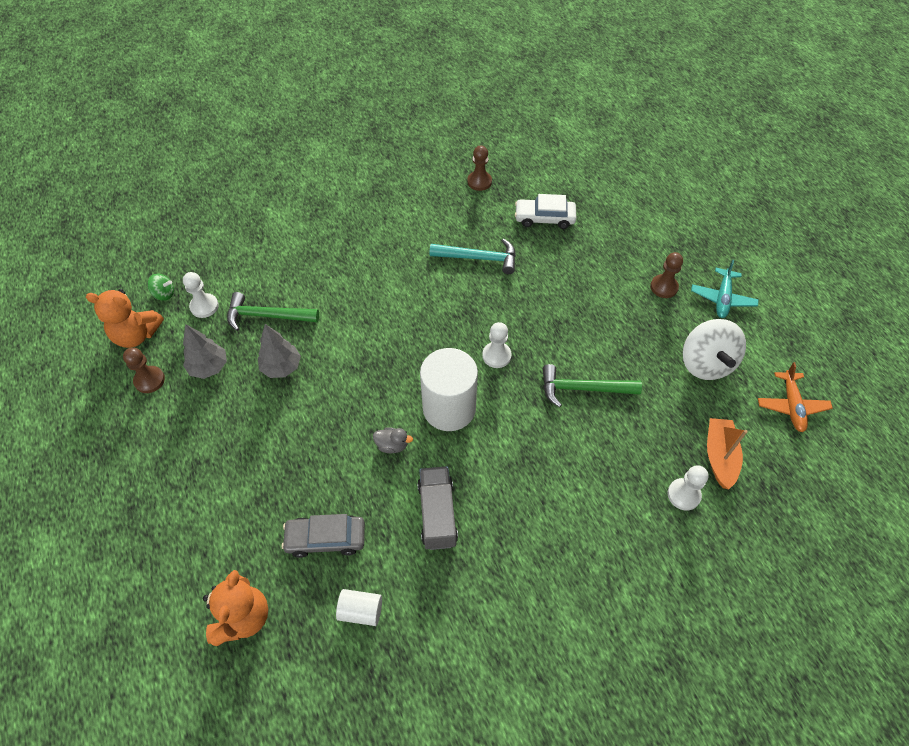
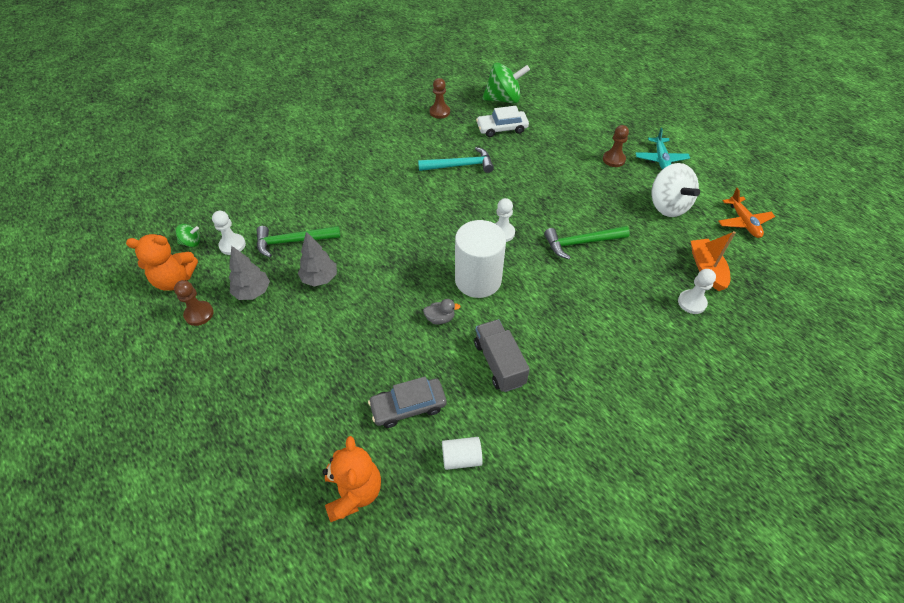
camera: 15 degrees left, 5 degrees down
none -> green spinning top [482,63,530,104]

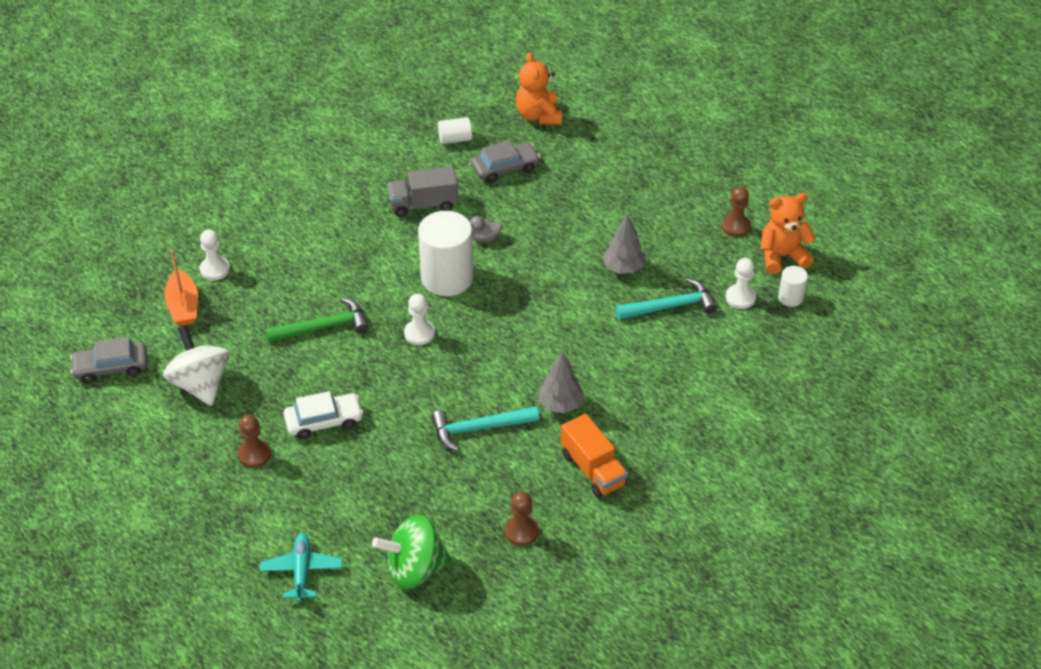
camera: 175 degrees right, 5 degrees down
green spinning top [176,224,200,247] -> white cylinder [778,266,808,307]
grey tree [229,246,270,300] -> grey tree moved to [539,351,585,413]
green hammer [257,226,340,257] -> turquoise hammer [615,278,717,320]
grey truck [474,319,530,392] -> grey truck turned 105 degrees clockwise [388,166,458,217]
white car [476,106,529,137] -> white car moved to [283,391,363,439]
turquoise plane [635,128,690,169] -> turquoise plane moved to [260,533,343,602]
orange plane [718,188,775,238] -> grey car [70,337,148,383]
none -> orange truck [561,413,628,498]

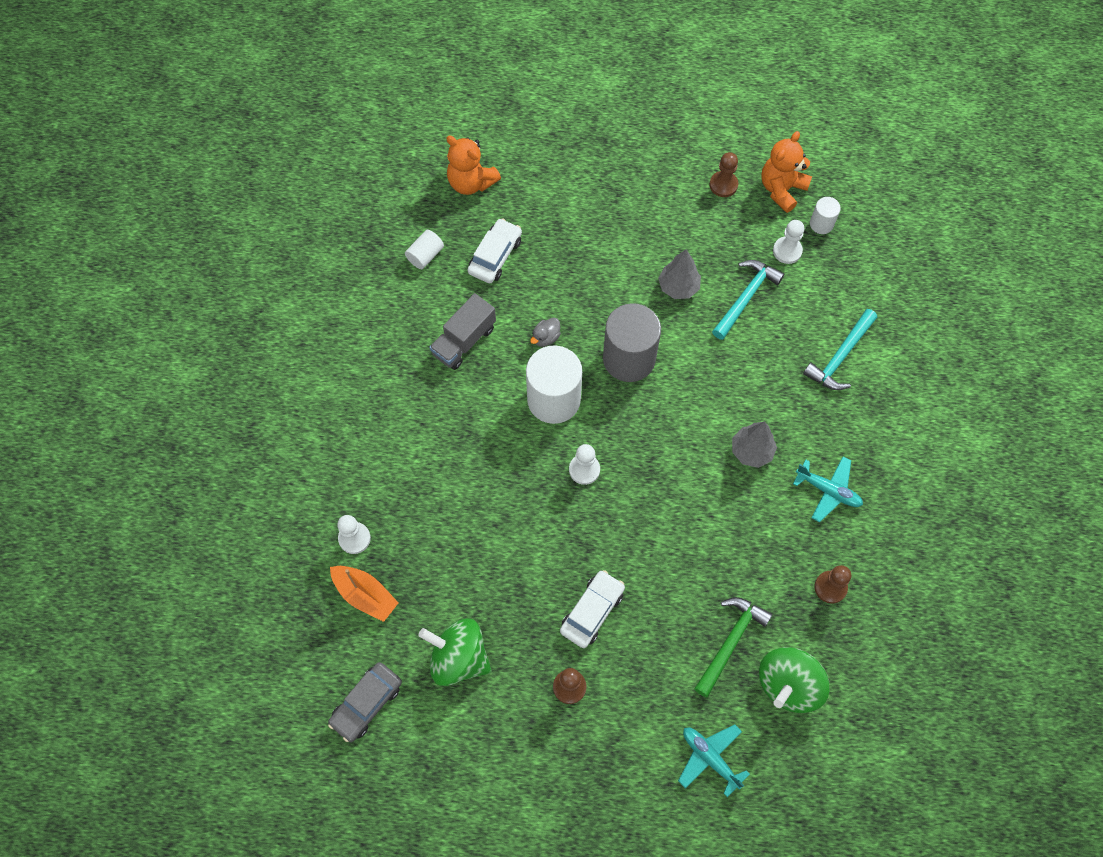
camera: 40 degrees left, 20 degrees up
white spinning top [163,325,229,406] -> green spinning top [418,618,492,686]
green hammer [265,298,369,342] -> green hammer moved to [694,597,772,697]
turquoise hammer [431,406,539,451] -> turquoise hammer moved to [803,309,877,390]
grey car [471,140,540,183] -> white car [468,218,522,283]
orange truck [561,413,628,498] -> turquoise plane [793,457,863,522]
none -> grey cylinder [603,303,661,382]

